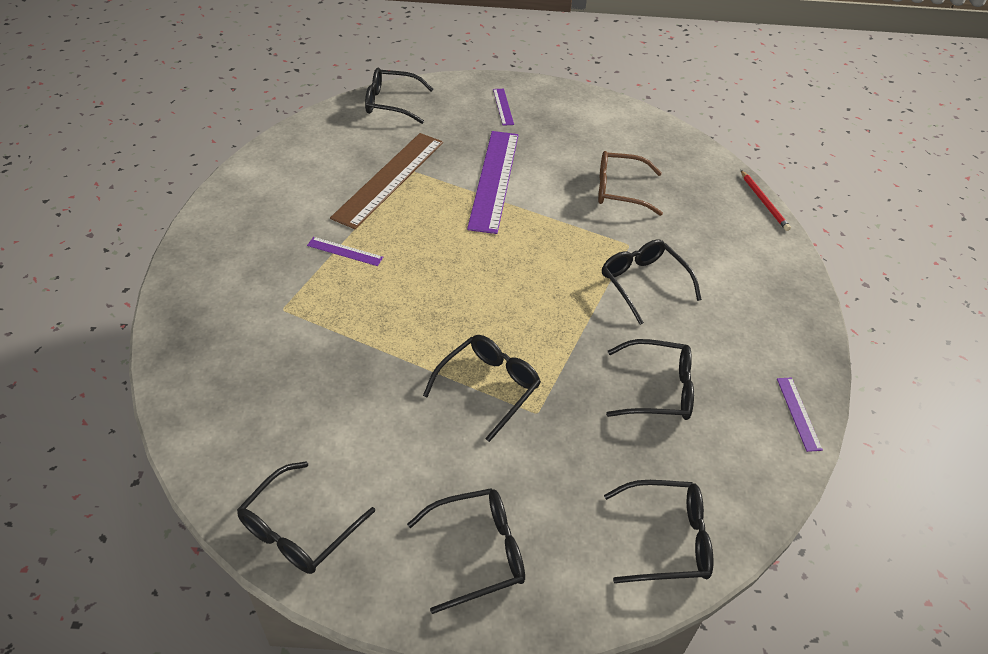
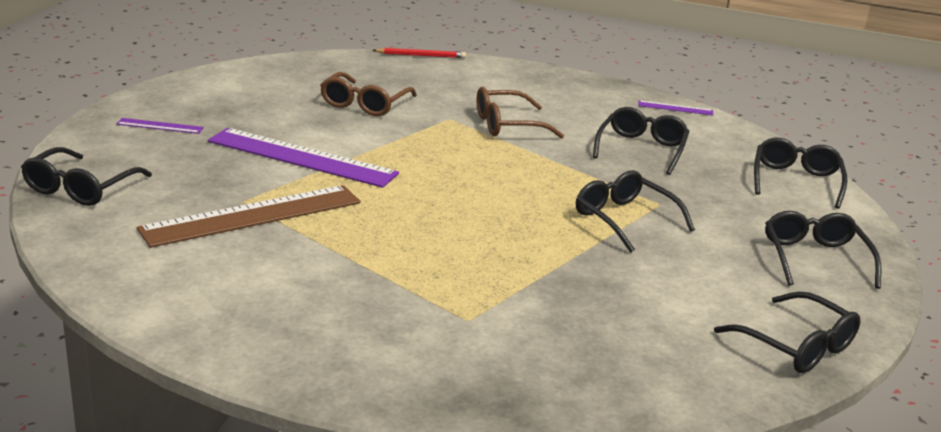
camera: 75 degrees left, 20 degrees down
purple ruler [307,237,383,266] -> none
brown ruler [330,133,443,229] -> brown ruler turned 75 degrees counterclockwise [137,185,361,248]
black glasses [602,239,702,325] -> brown glasses [477,87,564,139]

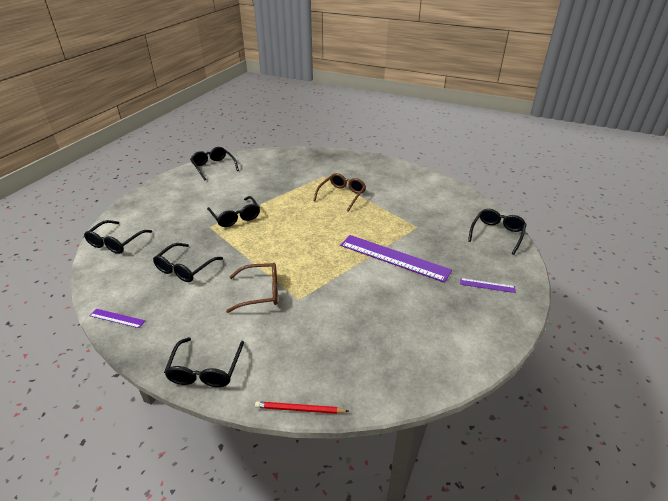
camera: 170 degrees left, 10 degrees up
brown ruler [137,185,361,248] -> none
brown glasses [320,72,417,116] -> brown glasses moved to [313,173,366,212]
black glasses [765,211,881,289] -> black glasses moved to [164,337,244,387]

